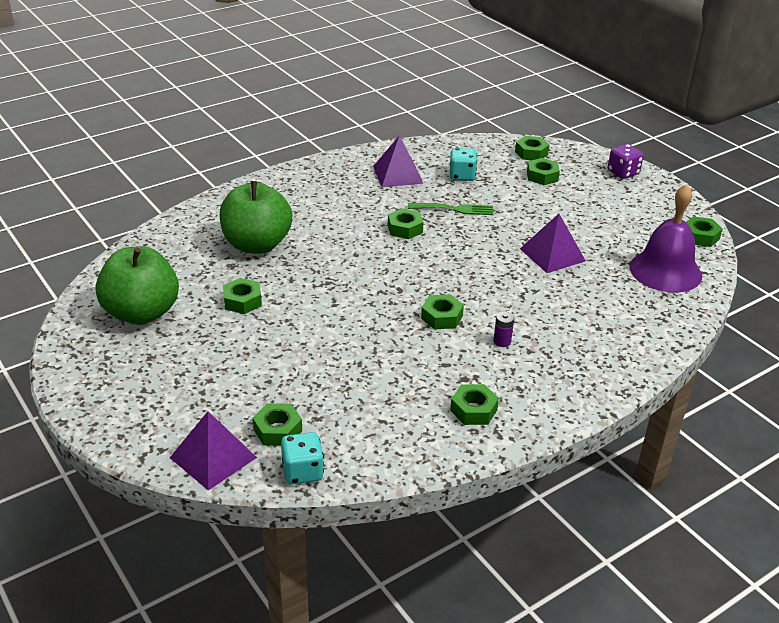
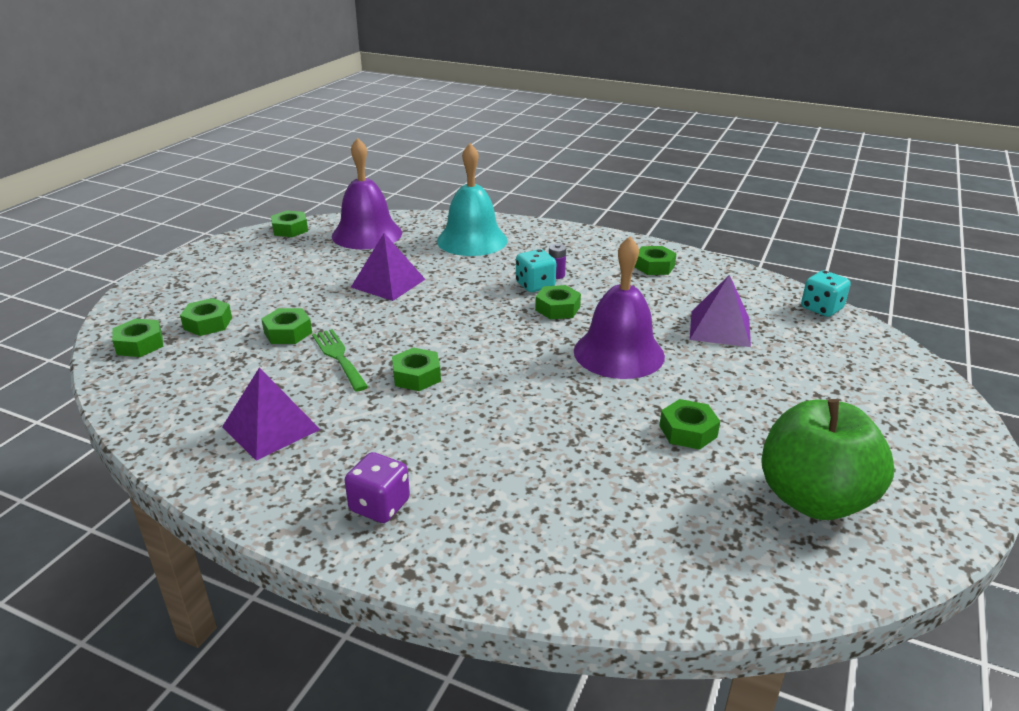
camera: 120 degrees left, 5 degrees down
purple pyramid [170,411,257,490] -> purple pyramid moved to [690,275,751,347]
green apple [219,181,292,254] -> none
green nut [253,403,302,446] -> green nut moved to [262,308,312,344]
turquoise dice [450,148,477,181] -> turquoise dice moved to [516,249,557,292]
purple dice [608,144,643,179] -> purple dice moved to [345,452,410,523]
none -> turquoise bell [437,143,508,256]
none -> purple bell [574,236,665,379]

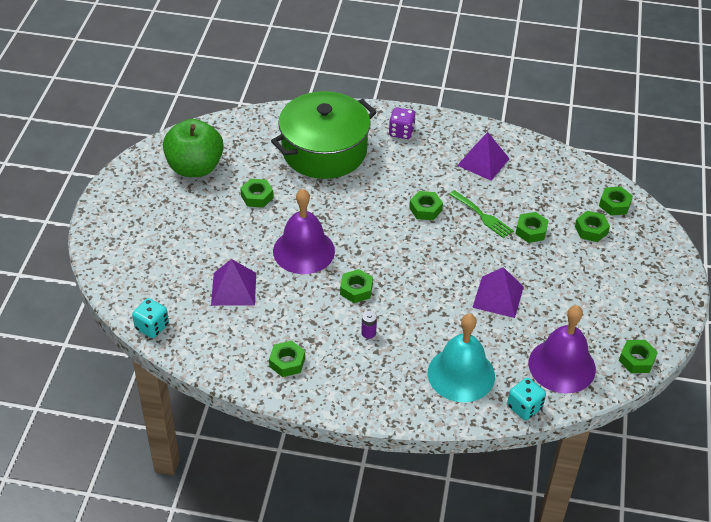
camera: 165 degrees right, 15 degrees up
turquoise dice [516,249,557,292] -> turquoise dice moved to [507,378,546,420]
none -> green pot [271,91,377,179]

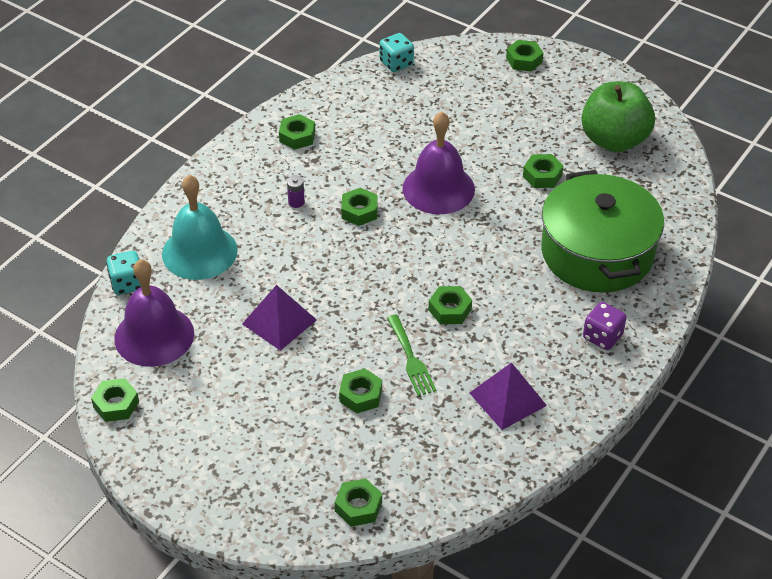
camera: 115 degrees right, 0 degrees up
purple pyramid [211,259,256,306] -> none
green fork [449,190,514,238] -> green fork turned 90 degrees counterclockwise [387,315,436,396]
green nut [575,211,610,242] -> green nut moved to [506,40,543,72]

